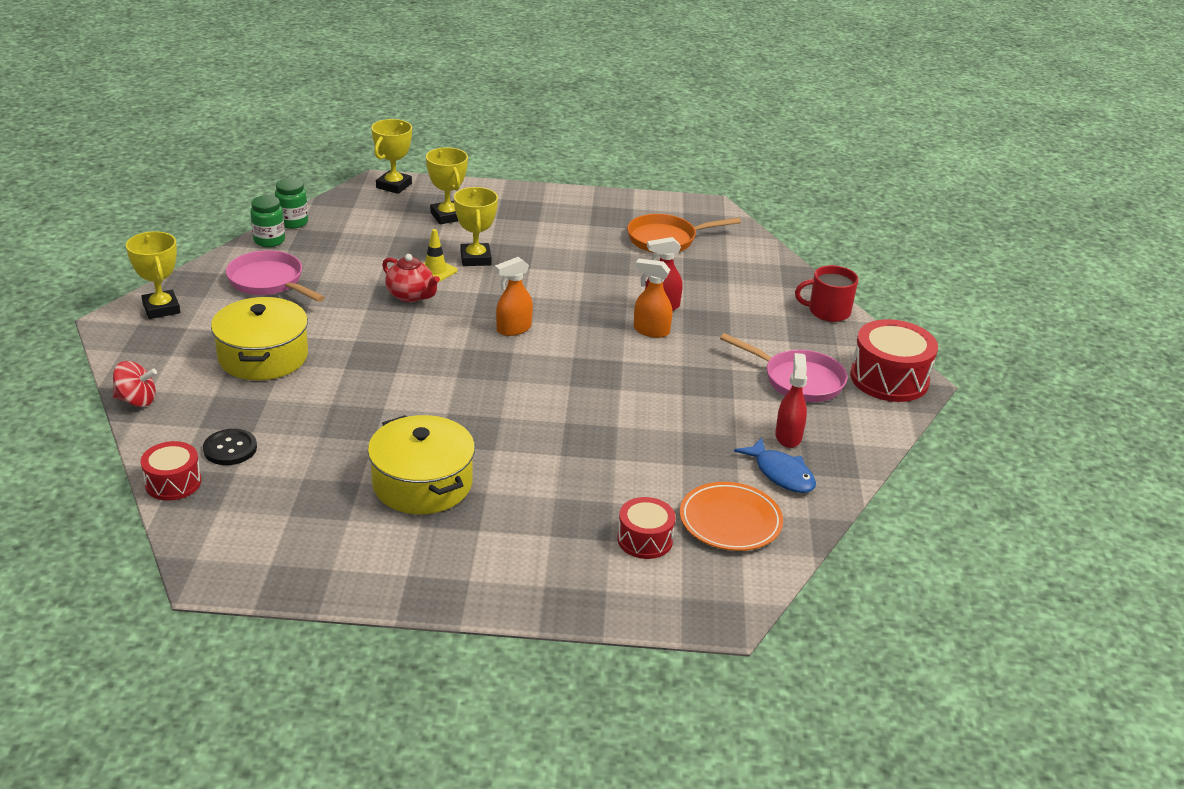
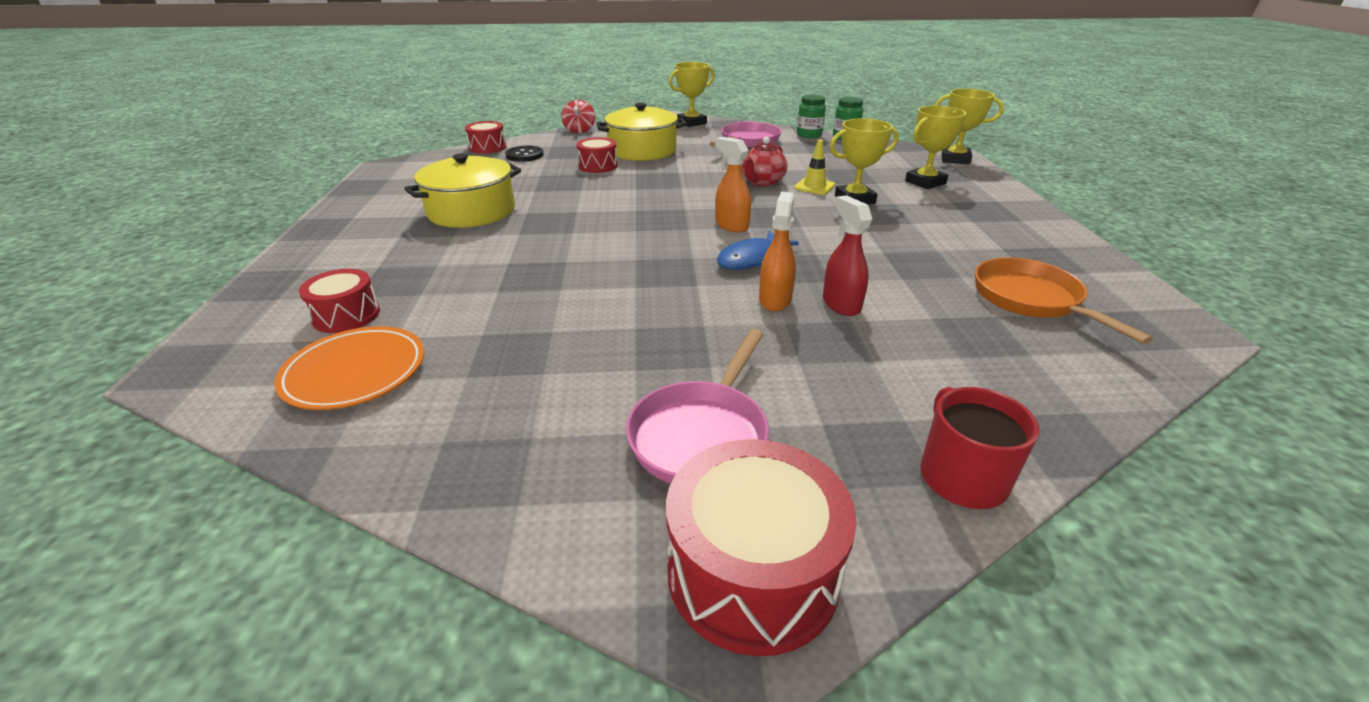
camera: 85 degrees right, 0 degrees up
blue fish [734,437,816,493] -> blue fish moved to [717,231,799,270]
red spray bottle [775,353,807,448] -> none
none -> red drum [576,137,618,173]

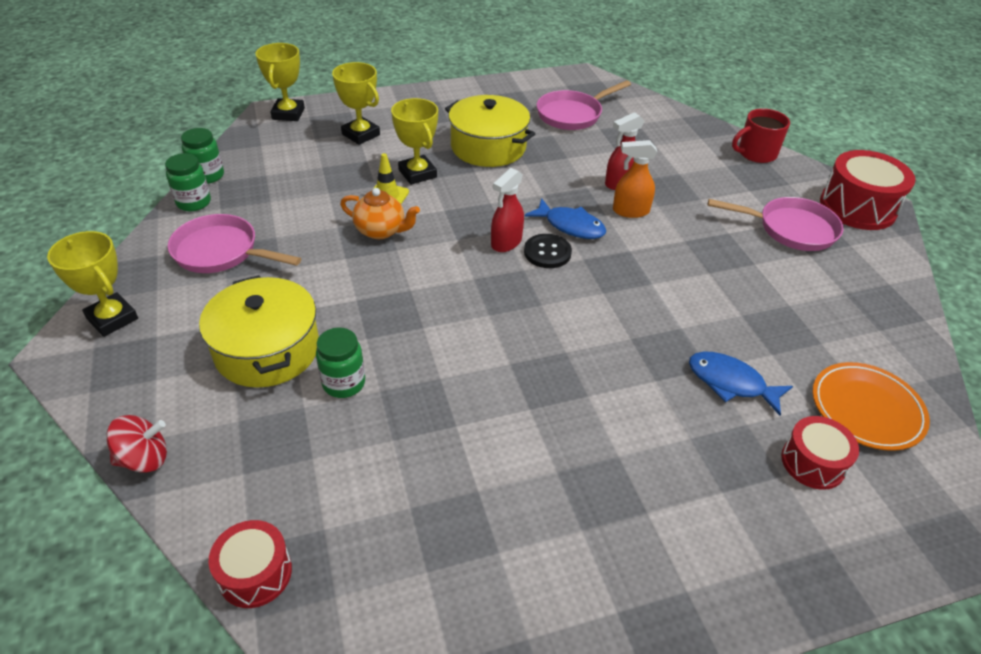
camera: 105 degrees left, 10 degrees up
yellow pot [404,153,521,228] -> yellow pot moved to [445,95,535,167]
black button [505,145,544,162] -> black button moved to [524,234,572,268]
red drum [576,137,618,173] -> green jar [316,328,365,398]
orange spray bottle [715,137,751,232] -> red spray bottle [491,168,524,252]
red teapot [742,137,788,187] -> orange teapot [340,188,420,239]
orange pan [975,258,1153,344] -> pink pan [537,80,631,130]
none -> blue fish [689,351,793,416]

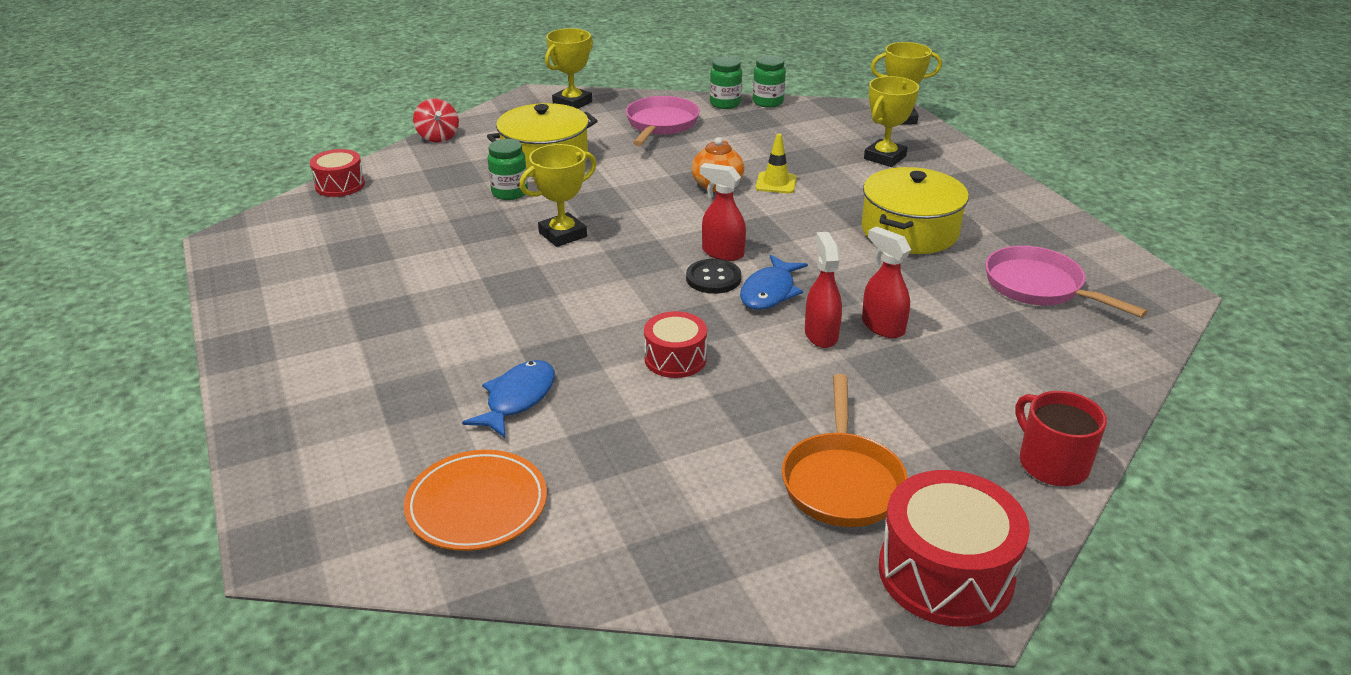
camera: 85 degrees right, 10 degrees down
yellow trophy [391,98,438,185] -> yellow trophy moved to [519,144,596,247]
orange spray bottle [613,140,657,218] -> red spray bottle [805,232,842,348]
pink pan [708,197,843,251] -> orange pan [782,374,908,527]
red drum [781,416,859,490] -> red drum moved to [644,311,707,378]

